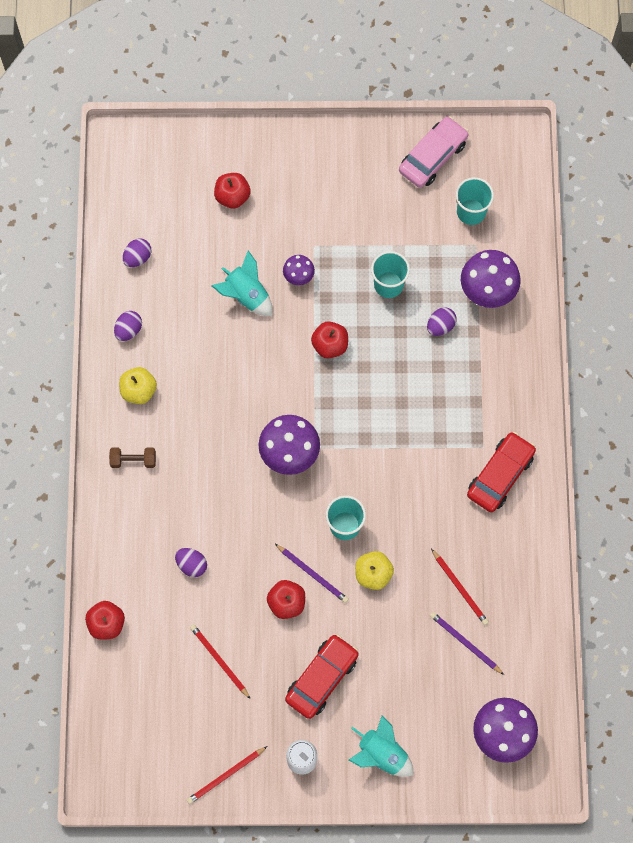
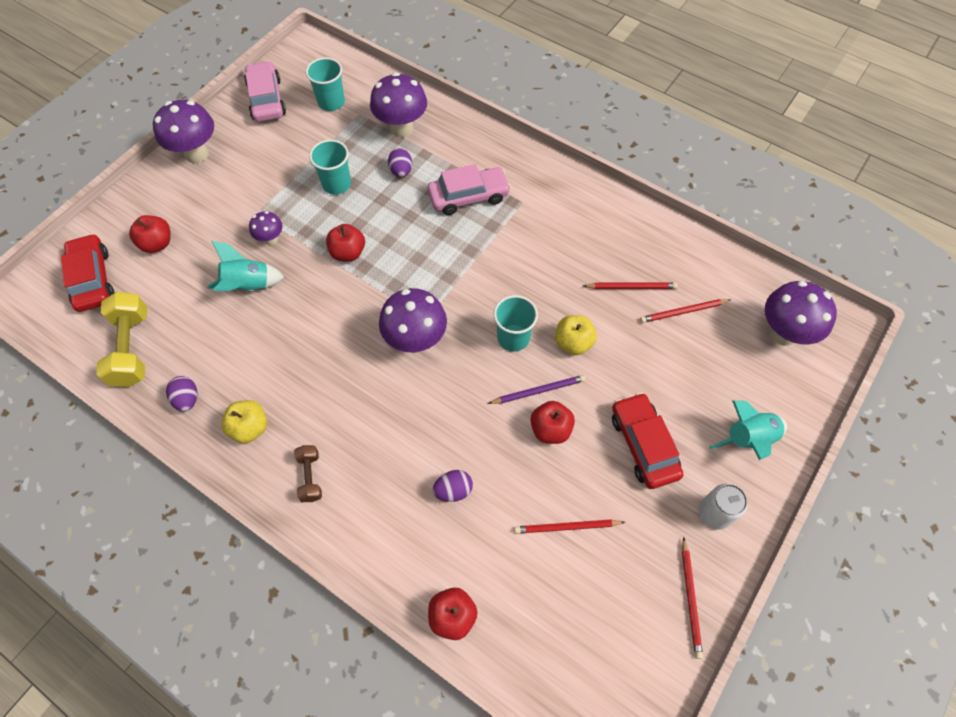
camera: 55 degrees left, 10 degrees down
brown dumbbell [109,447,156,468] -> brown dumbbell turned 45 degrees counterclockwise [294,445,322,502]
purple egg [123,238,151,267] -> yellow dumbbell [96,292,147,387]
purple pencil [430,612,504,675] -> red pencil [640,299,731,323]
red car [467,432,536,512] -> red car moved to [61,234,114,312]
none -> purple mushroom [153,100,214,163]
none -> pink car [428,164,511,215]

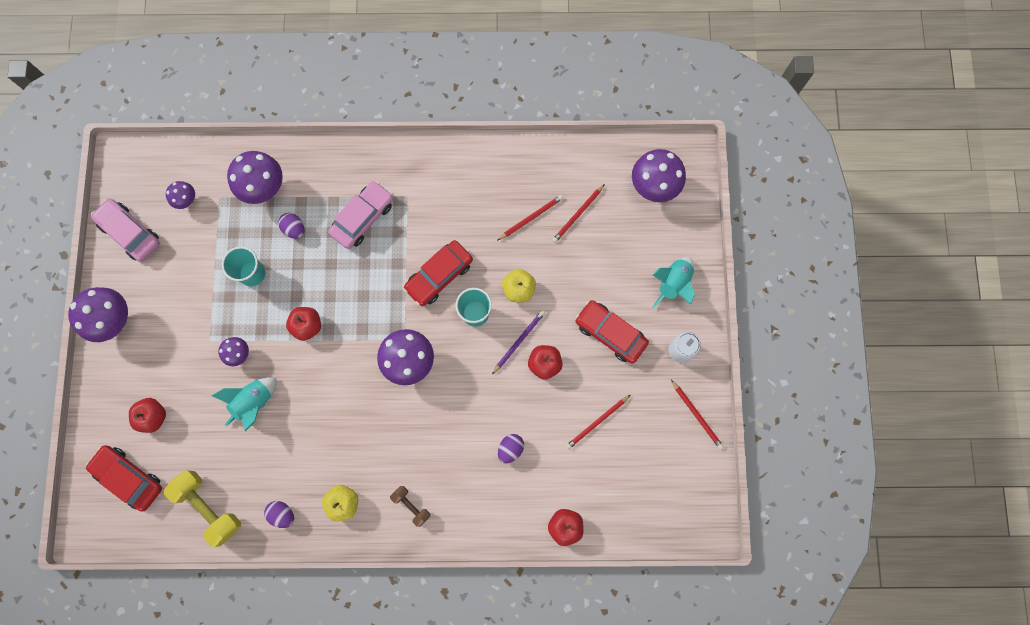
camera: 35 degrees left, 15 degrees up
turquoise cup [306,57,345,111] -> purple mushroom [166,181,195,209]
none -> red car [403,240,473,306]

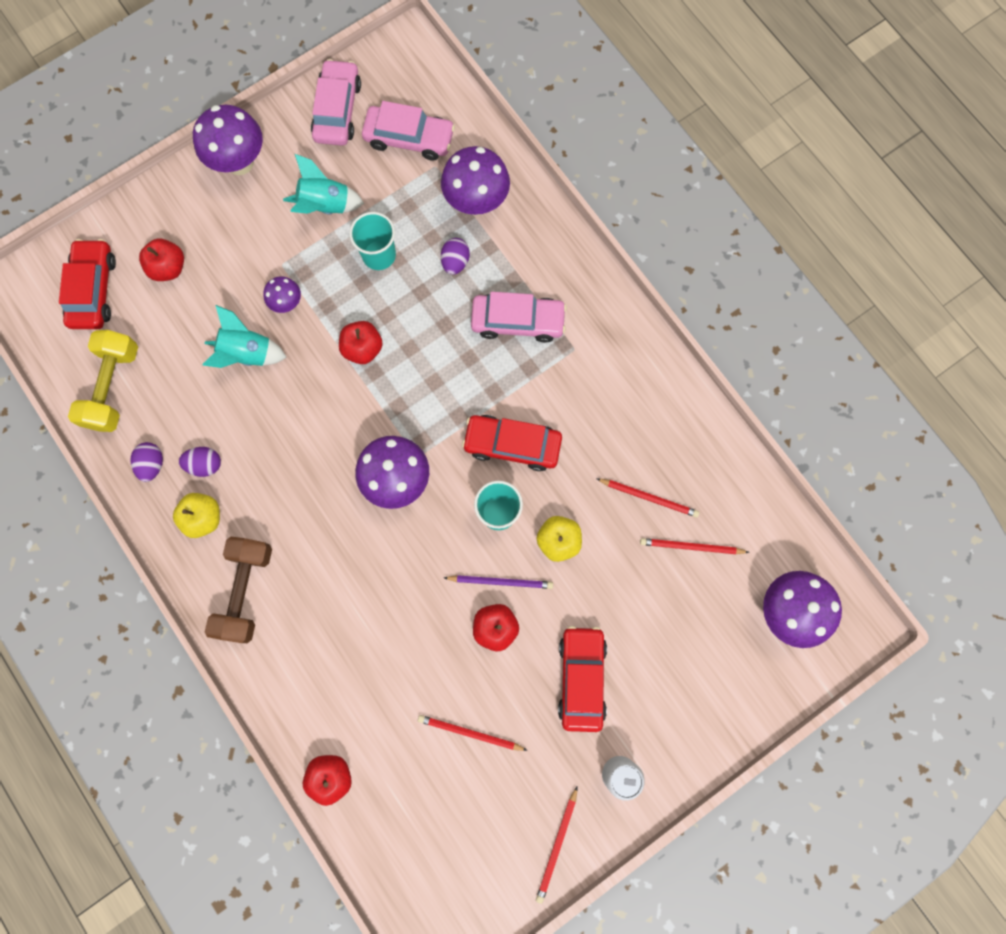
camera: 55 degrees right, 0 degrees up
purple mushroom [166,181,195,209] -> pink car [362,101,455,161]
brown dumbbell [390,486,431,527] -> brown dumbbell [205,537,272,643], size x1.83
purple egg [498,434,524,464] -> purple egg moved to [179,447,221,477]
turquoise rocket [652,257,695,309] -> turquoise rocket moved to [283,154,364,214]

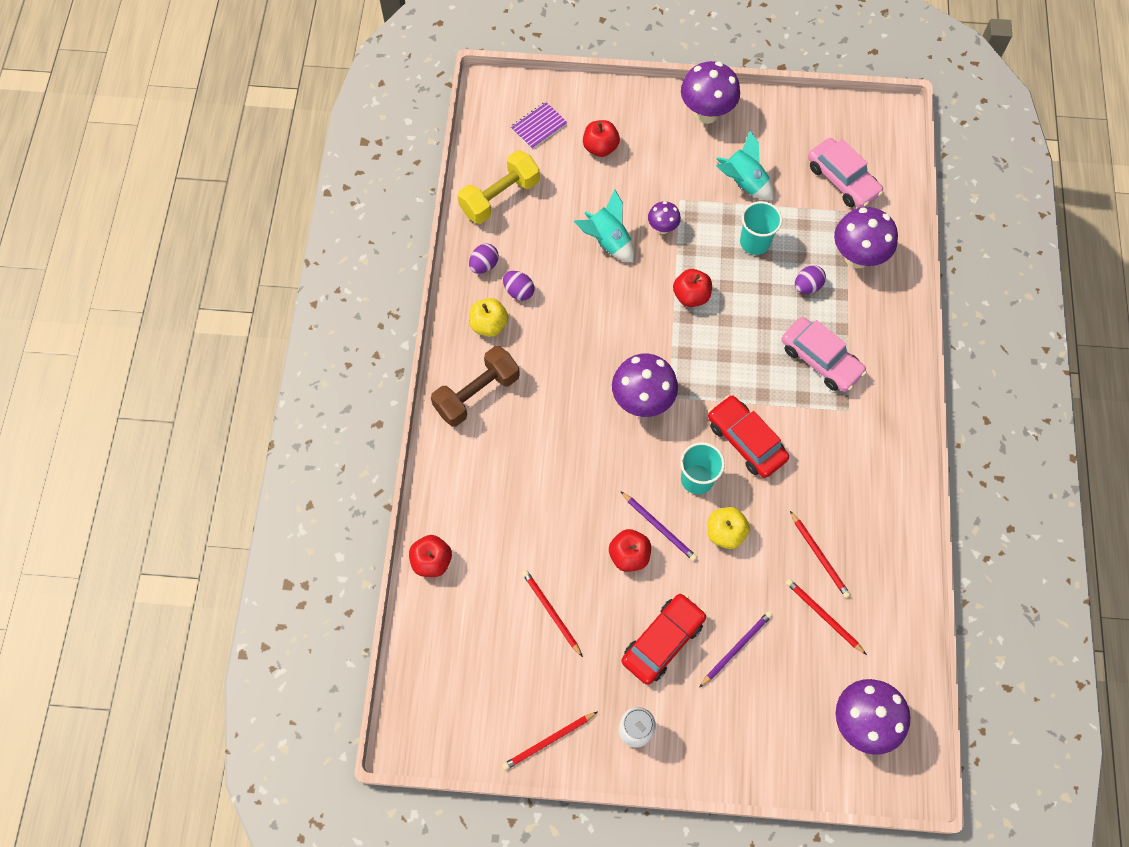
camera: 40 degrees right, 10 degrees down
red car [59,239,116,329] -> purple notebook [511,102,568,149]
pink car [311,59,361,146] -> none
none -> purple pencil [699,611,772,688]

